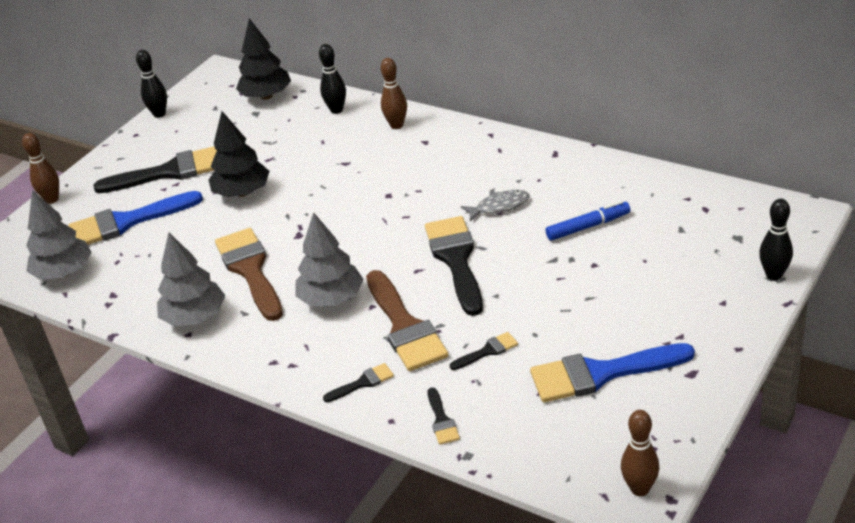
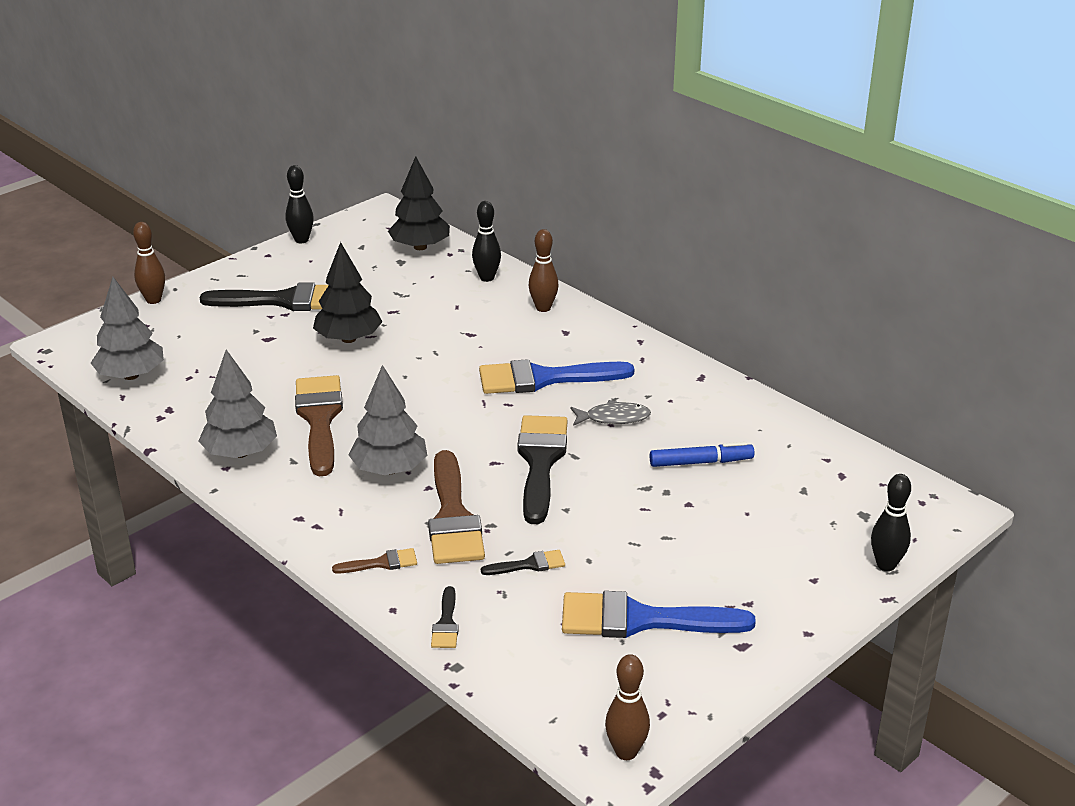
camera: 10 degrees right, 5 degrees down
blue brush [68,191,203,245] -> blue brush moved to [479,359,634,394]
black brush [323,363,394,402] -> brown brush [332,548,417,573]

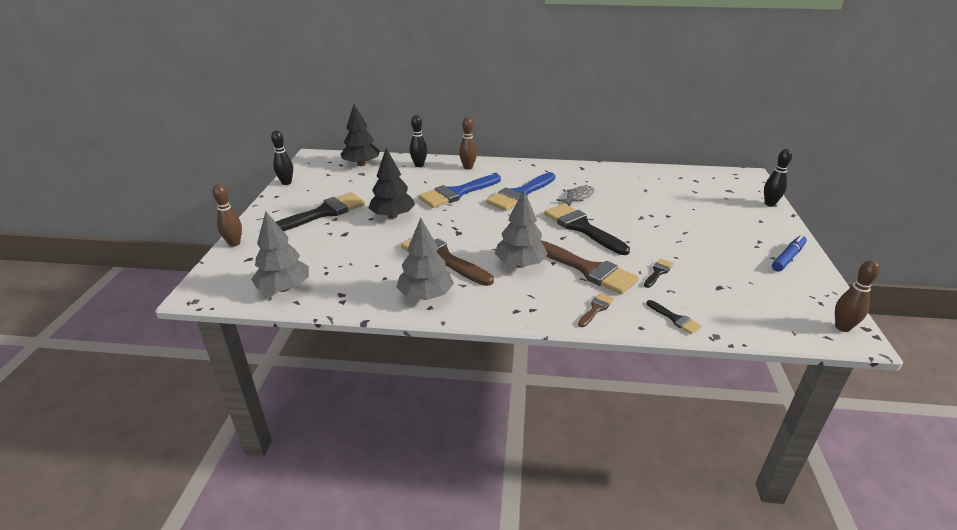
camera: 40 degrees left, 0 degrees up
blue brush [562,591,756,638] -> blue brush moved to [419,174,501,208]
blue marker [650,442,755,467] -> blue marker moved to [772,235,807,271]

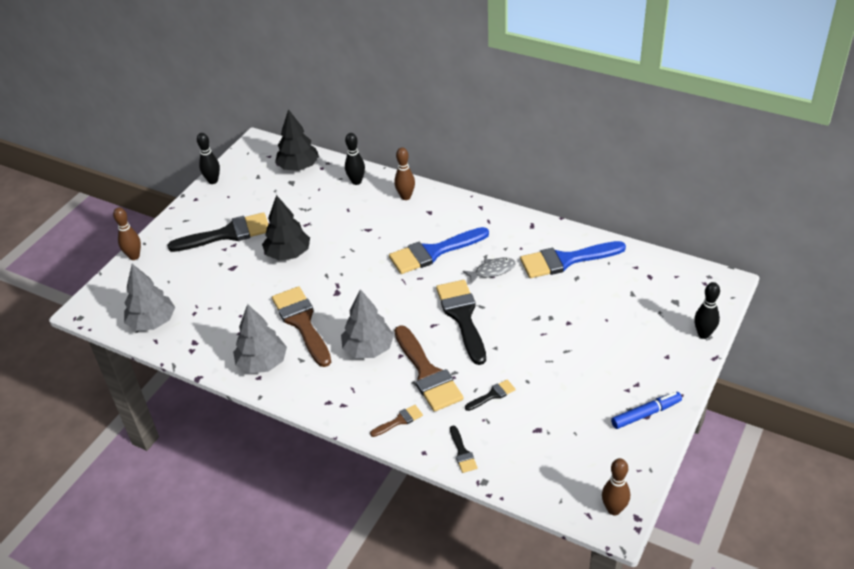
camera: 25 degrees right, 10 degrees up
blue brush [419,174,501,208] -> blue brush moved to [520,241,626,278]

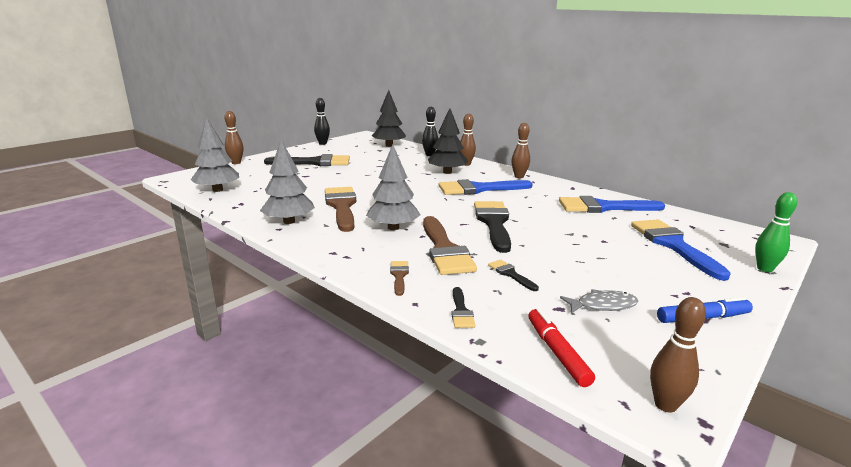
camera: 10 degrees right, 20 degrees down
black tree [262,195,310,260] -> black tree moved to [428,108,468,174]
brown brush [370,405,423,437] -> brown brush turned 75 degrees counterclockwise [390,261,409,296]
grey fish [463,258,516,284] -> grey fish moved to [560,289,638,313]
black brush [465,380,516,411] -> black brush turned 105 degrees counterclockwise [488,260,539,291]
black bowling pin [694,282,720,339] -> green bowling pin [755,192,797,272]
none -> brown bowling pin [511,123,530,178]
none -> red marker [528,308,595,387]
none -> blue brush [631,220,731,281]

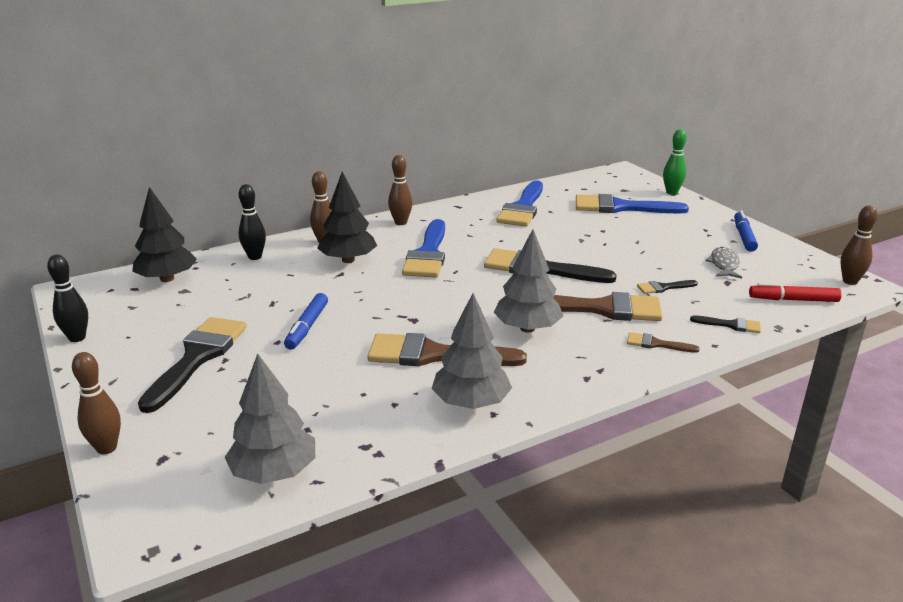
camera: 70 degrees left, 5 degrees up
none -> blue marker [284,293,328,350]

